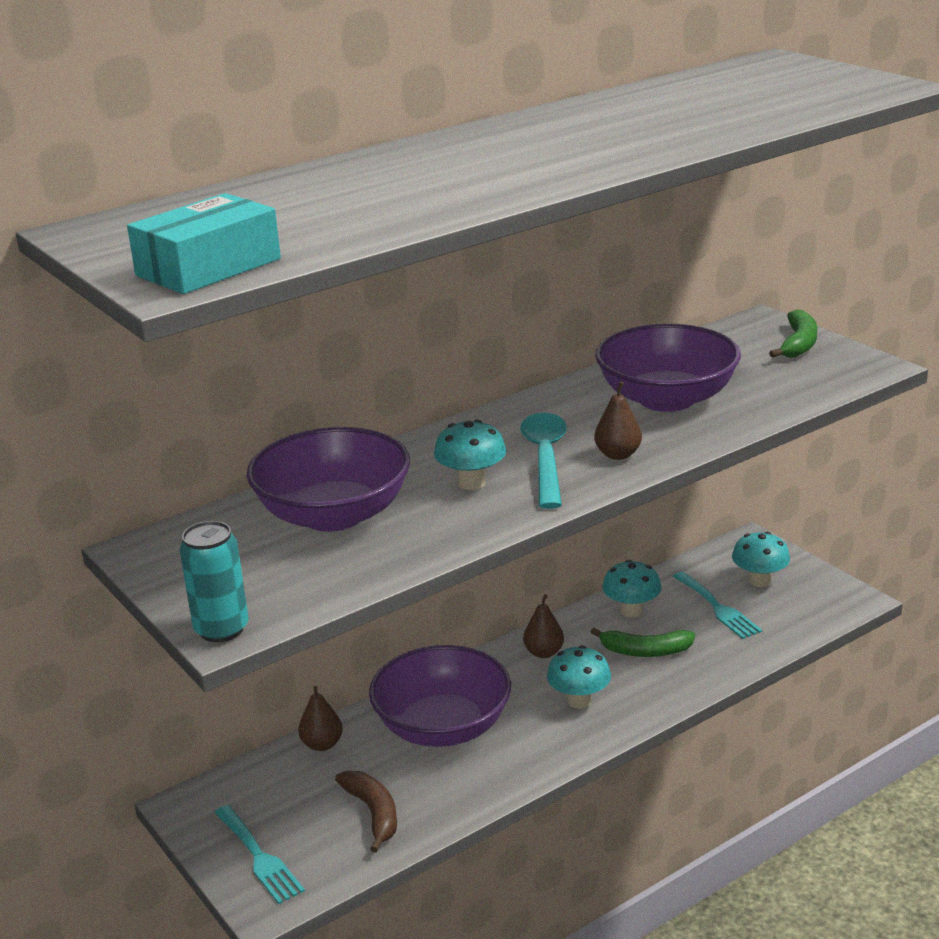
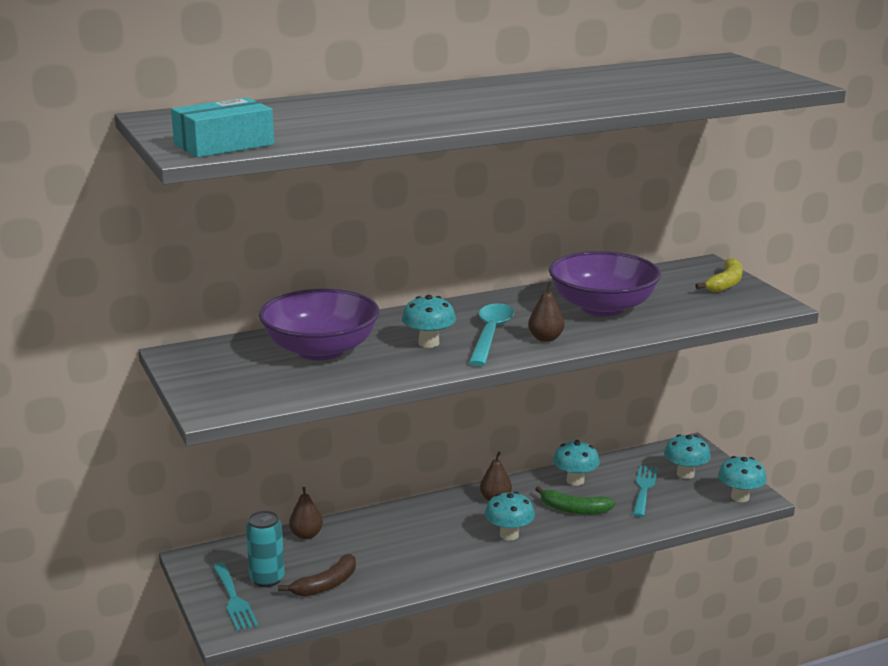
camera: 10 degrees right, 5 degrees down
turquoise can [180,521,249,642] -> turquoise can moved to [246,510,285,587]
brown banana [335,771,397,853] -> brown banana turned 60 degrees clockwise [278,554,356,596]
purple bowl [369,645,511,747] -> none
turquoise fork [673,572,762,639] -> turquoise fork turned 150 degrees counterclockwise [633,465,658,517]
green banana [769,309,817,358] -> yellow banana [695,258,743,292]
none -> turquoise mushroom [718,456,767,502]

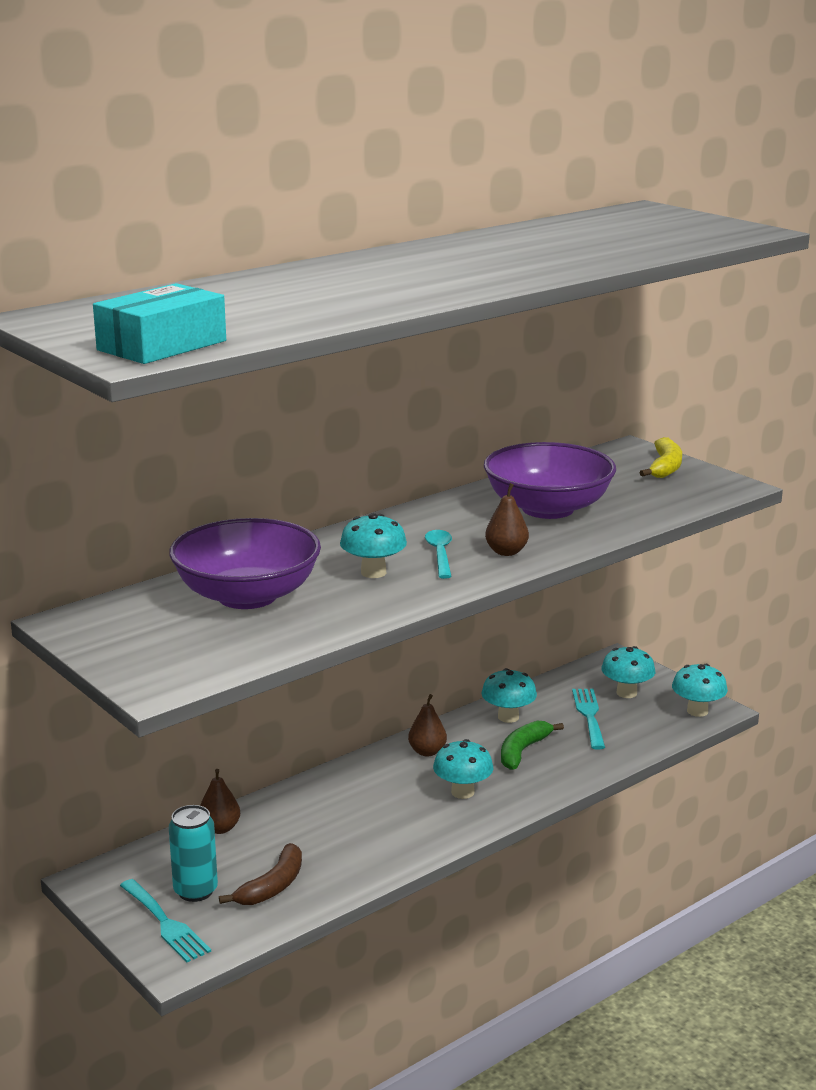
camera: 15 degrees left, 0 degrees up
turquoise spoon [469,303,514,366] -> turquoise spoon [425,530,452,579], size x0.63
green banana [535,486,616,515] -> green banana turned 120 degrees clockwise [501,721,564,770]

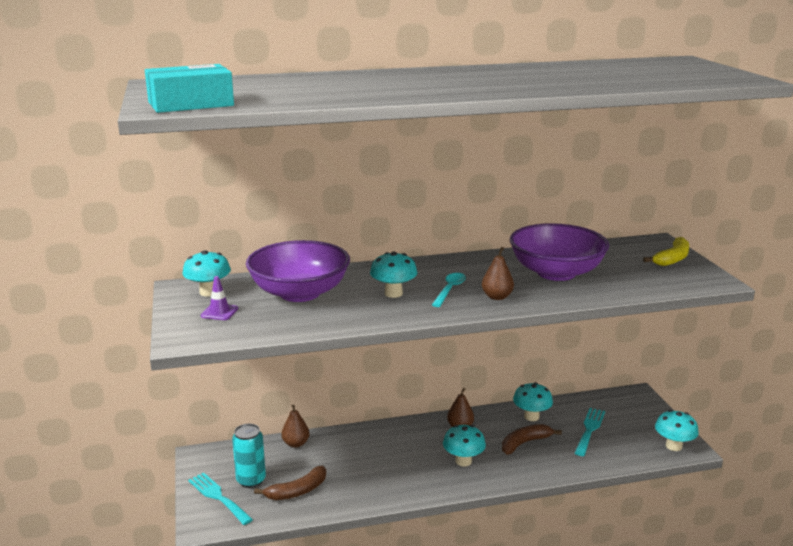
camera: 25 degrees right, 0 degrees up
turquoise fork [120,879,211,962] -> turquoise fork turned 150 degrees clockwise [188,472,253,525]
green banana [501,721,564,770] -> brown banana [502,424,562,455]
turquoise mushroom [601,646,655,698] -> turquoise mushroom moved to [182,250,231,296]
none -> purple traffic cone [201,276,238,320]

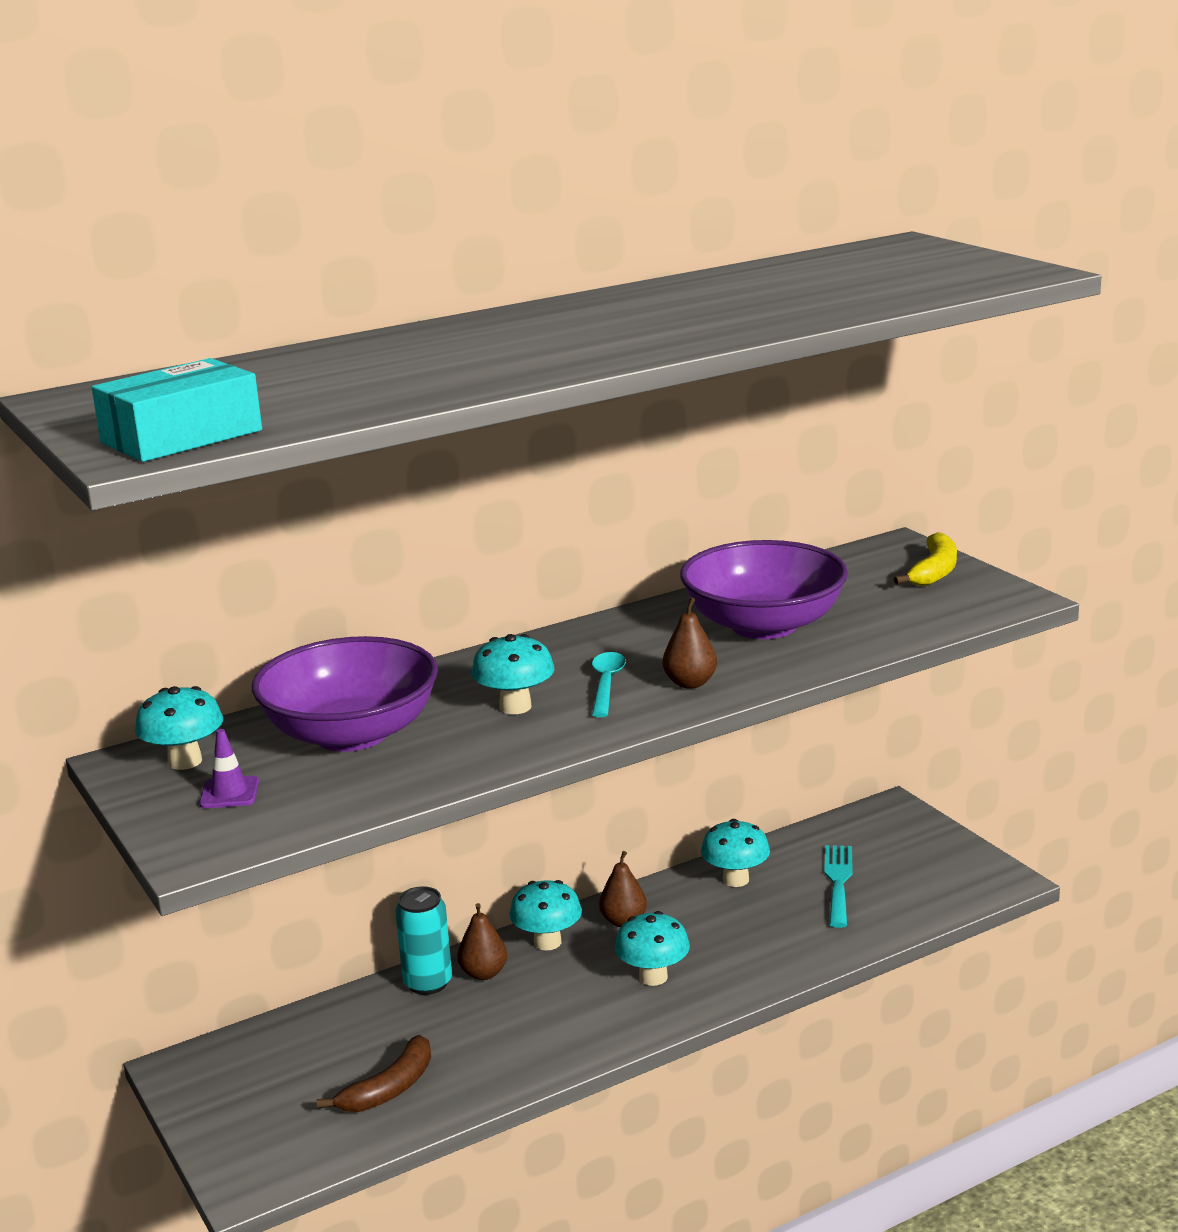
camera: 15 degrees left, 0 degrees up
turquoise fork [188,472,253,525] -> none
turquoise can [232,424,266,488] -> turquoise can moved to [395,886,452,995]
brown pear [282,404,310,448] -> brown pear moved to [457,903,507,980]
brown banana [502,424,562,455] -> none
turquoise mushroom [655,410,699,451] -> turquoise mushroom moved to [510,880,582,950]

